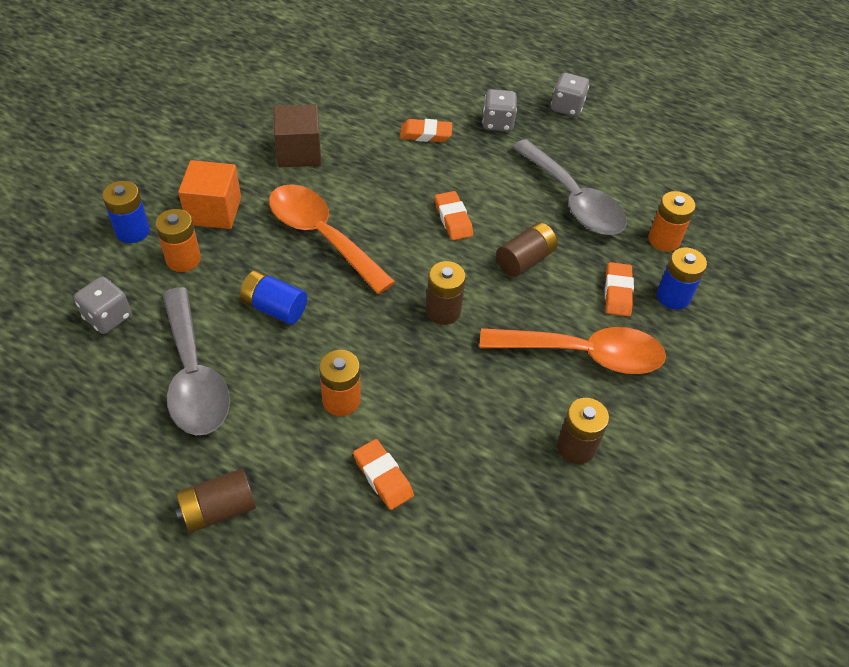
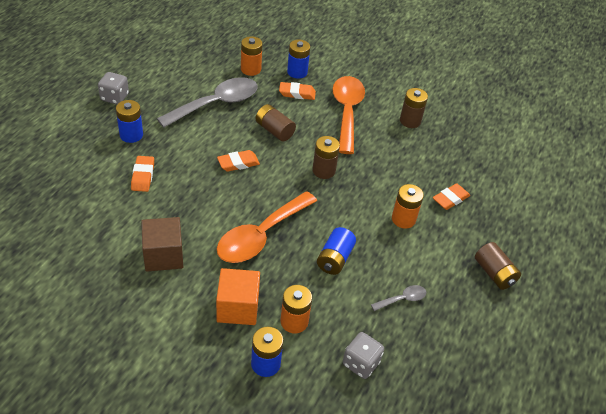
camera: 95 degrees left, 5 degrees down
grey spoon [162,287,230,435] -> grey spoon [371,285,426,311], size x0.44
grey dice [482,89,517,132] -> blue battery [116,100,143,143]

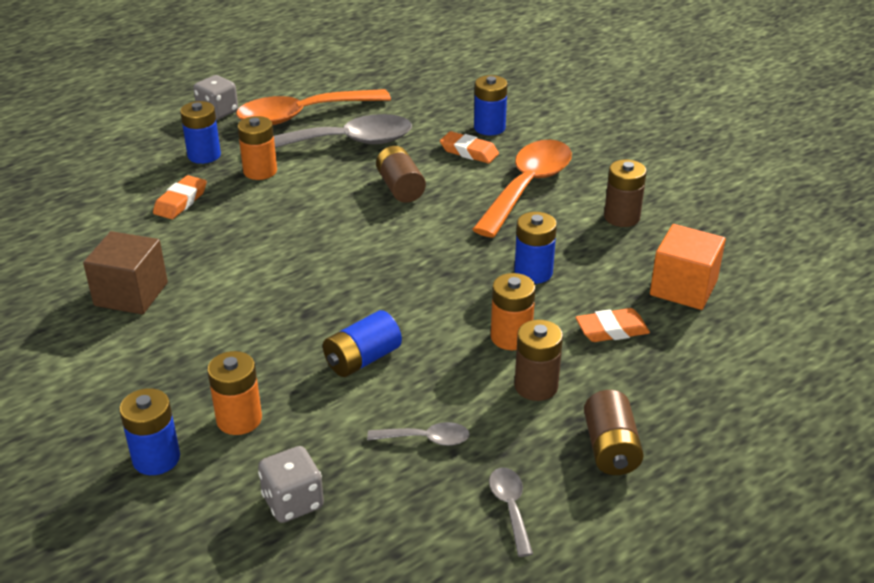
camera: 30 degrees right, 10 degrees down
orange cube [216,268,260,325] -> orange cube moved to [650,224,726,310]
orange eraser [217,150,260,172] -> none
orange spoon [217,191,317,263] -> orange spoon moved to [236,89,391,125]
orange battery [241,36,263,76] -> orange battery moved to [237,116,277,180]
brown battery [312,136,340,179] -> brown battery moved to [514,320,563,401]
none -> grey spoon [489,468,533,557]
none -> blue battery [514,212,557,284]

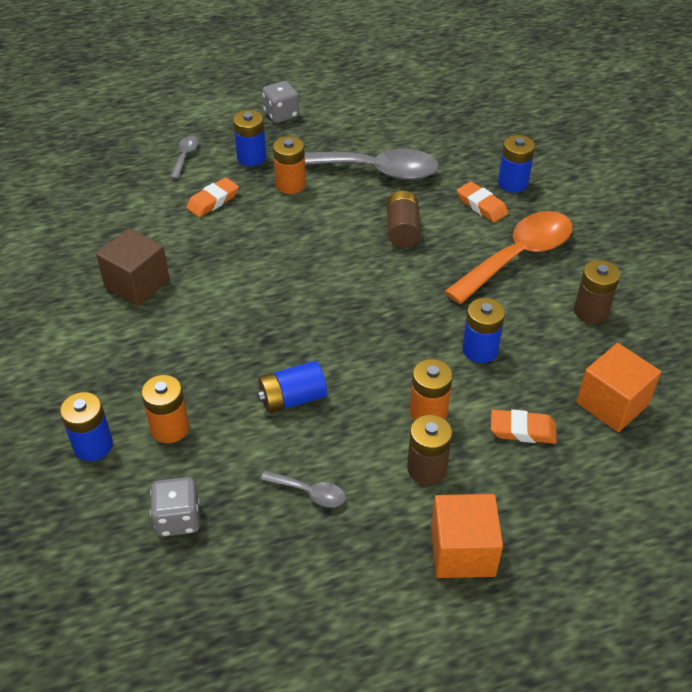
camera: 20 degrees right, 10 degrees up
orange spoon [236,89,391,125] -> none
grey spoon [489,468,533,557] -> grey spoon moved to [170,136,199,179]
brown battery [584,390,644,475] -> orange cube [431,494,503,578]

